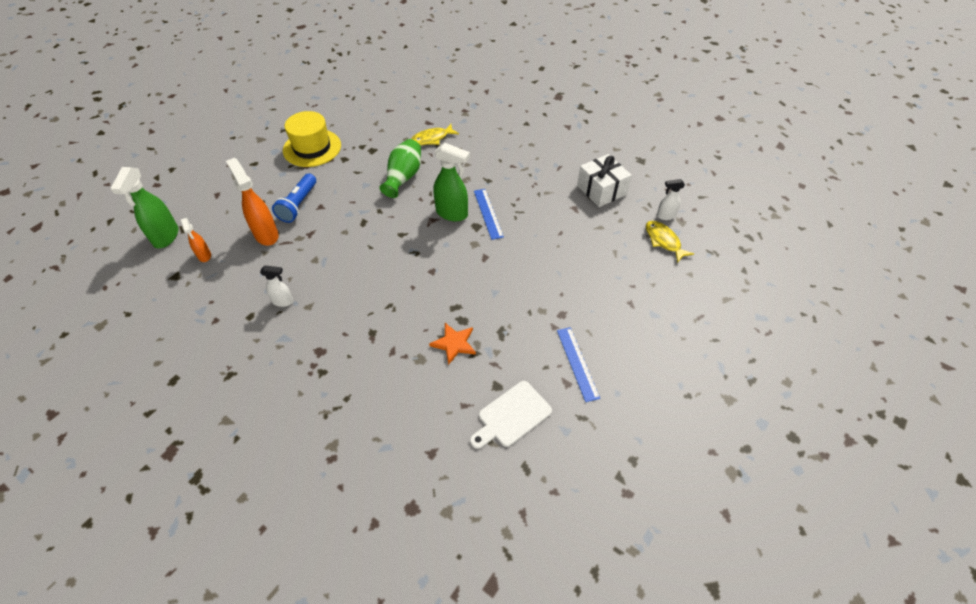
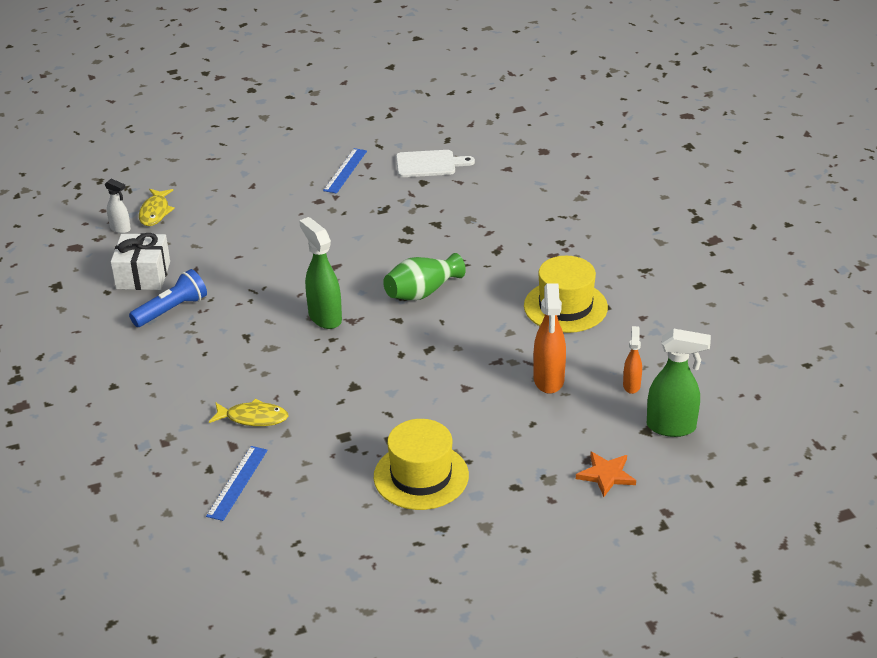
camera: 145 degrees left, 15 degrees down
green spray bottle [110,167,178,248] -> green spray bottle turned 60 degrees clockwise [647,329,711,437]
white spray bottle [260,266,294,307] -> yellow hat [524,256,608,333]
blue flashlight [272,173,316,223] -> blue flashlight moved to [129,269,207,327]
green vase [379,139,421,198] -> green vase moved to [383,253,466,301]
orange star [429,323,476,365] -> orange star moved to [576,452,636,497]
blue ruler [474,189,504,240] -> blue ruler moved to [206,446,268,521]

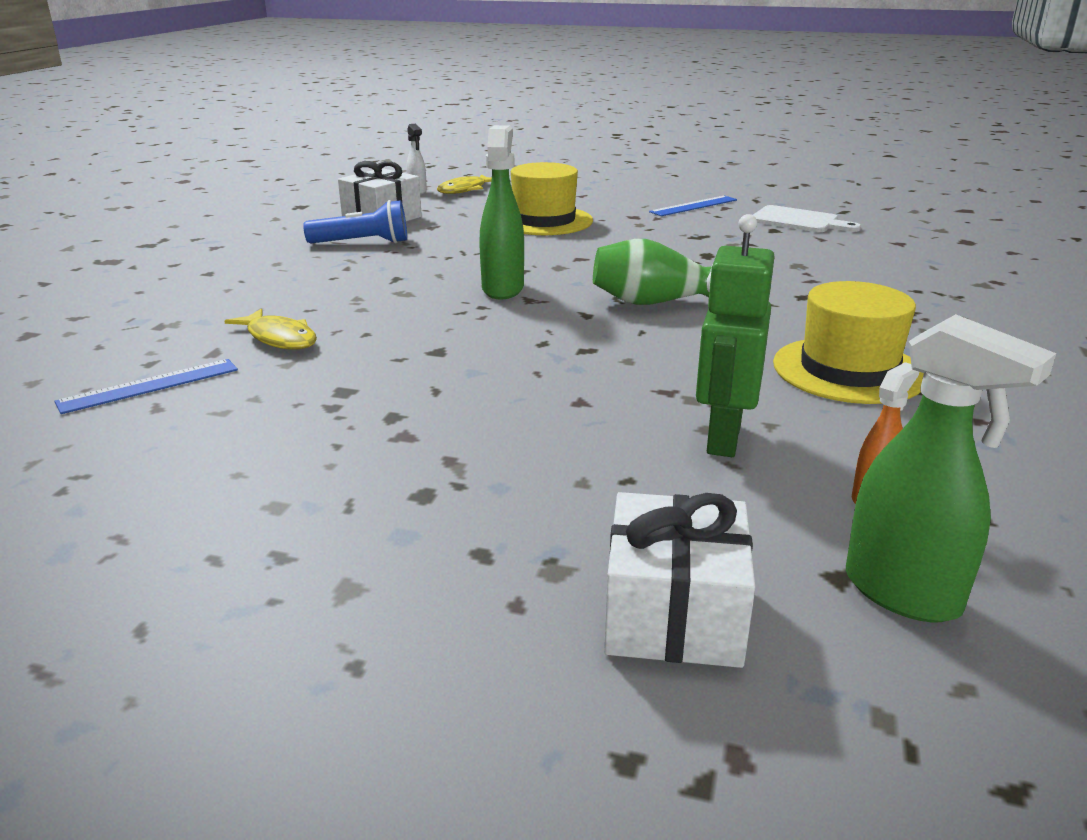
camera: 35 degrees right, 10 degrees down
yellow hat [374,419,469,510] -> yellow hat moved to [511,162,593,235]
orange spray bottle [533,284,566,394] -> green robot [696,214,775,457]
orange star [576,452,636,497] -> white gift [604,492,756,668]

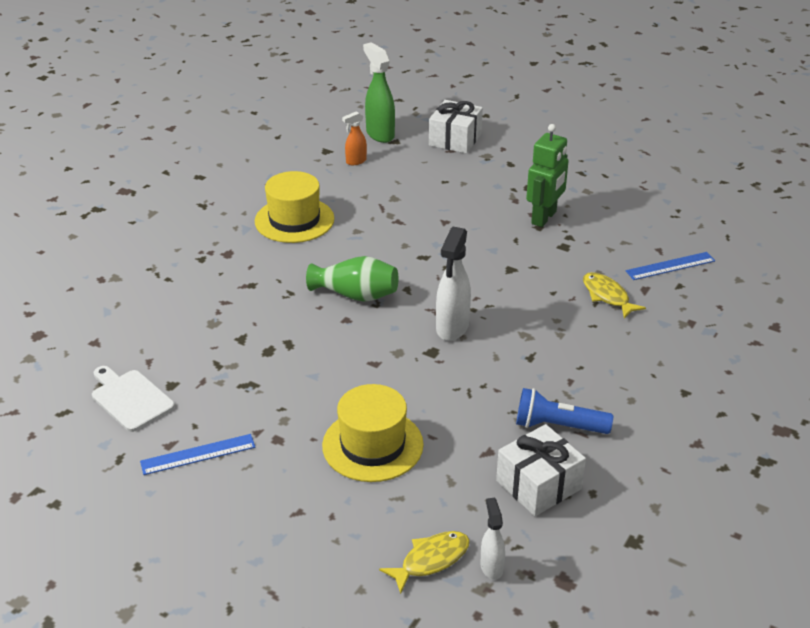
camera: 165 degrees left, 10 degrees up
green spray bottle [479,125,524,299] -> white spray bottle [436,227,471,341]
green robot [696,214,775,457] -> green robot moved to [526,124,569,227]

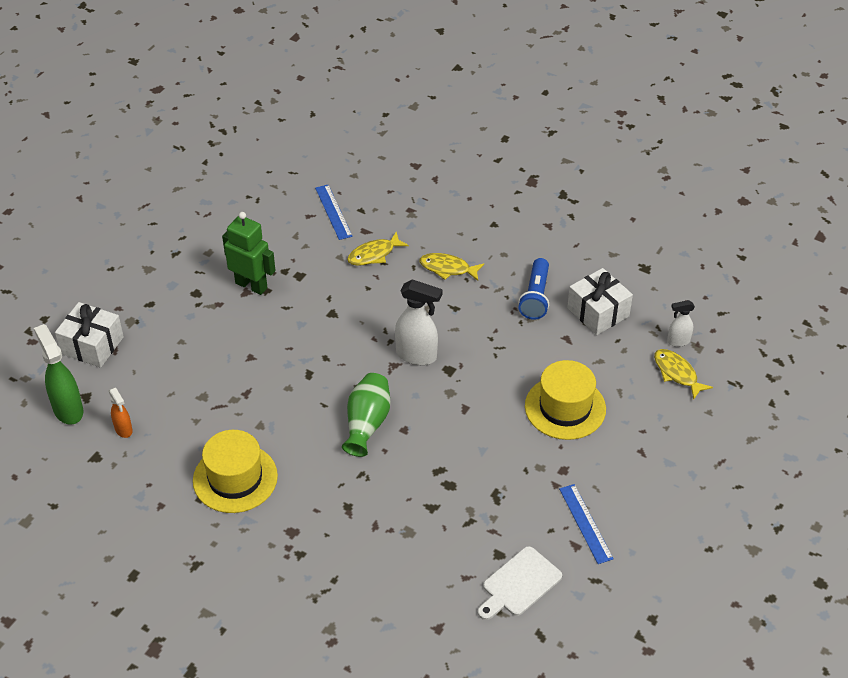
camera: 90 degrees left, 10 degrees up
green spray bottle [363,42,395,143] -> green spray bottle turned 90 degrees clockwise [34,324,83,424]
none -> yellow fish [419,253,484,281]

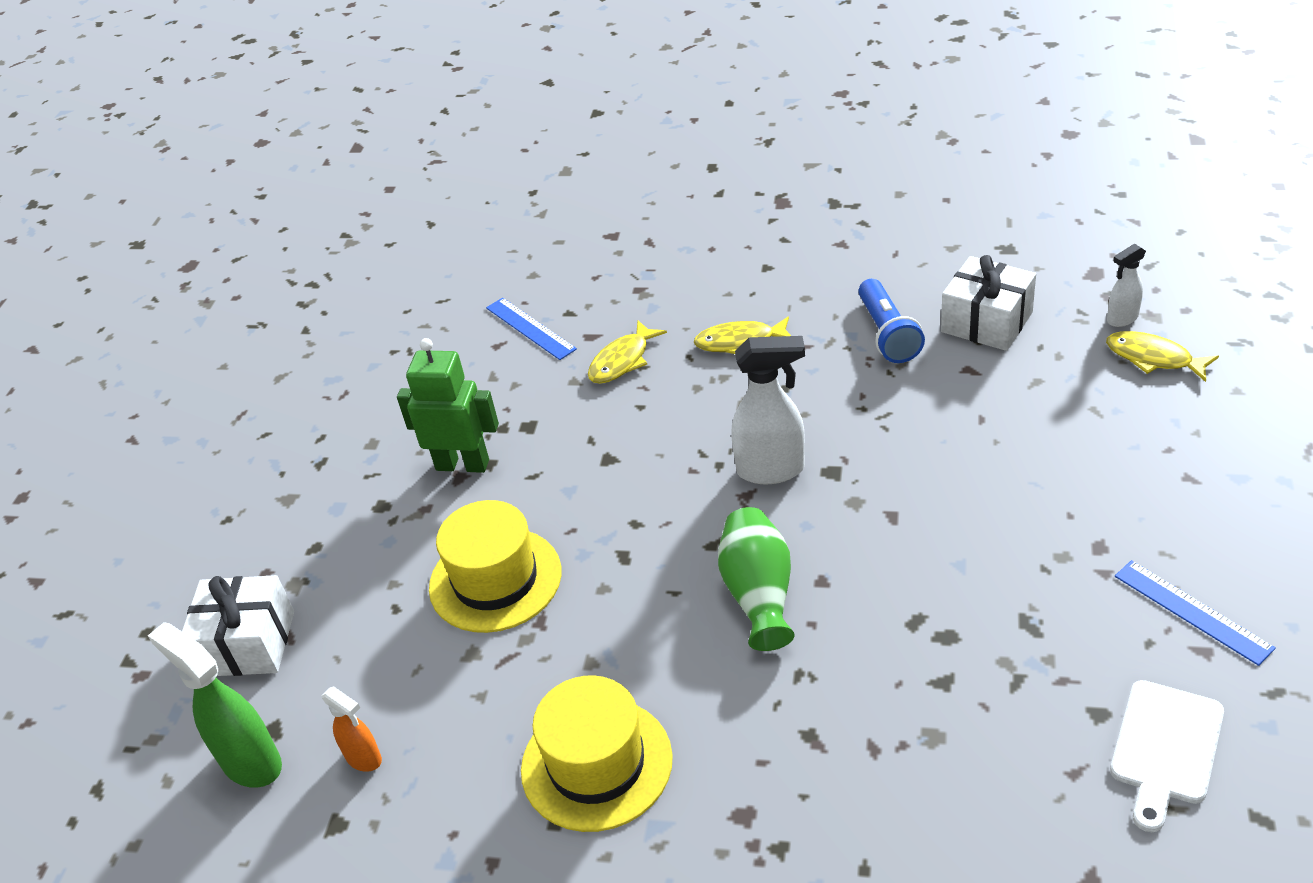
camera: 15 degrees left, 5 degrees down
yellow hat [525,360,606,440] -> yellow hat moved to [429,500,562,633]

